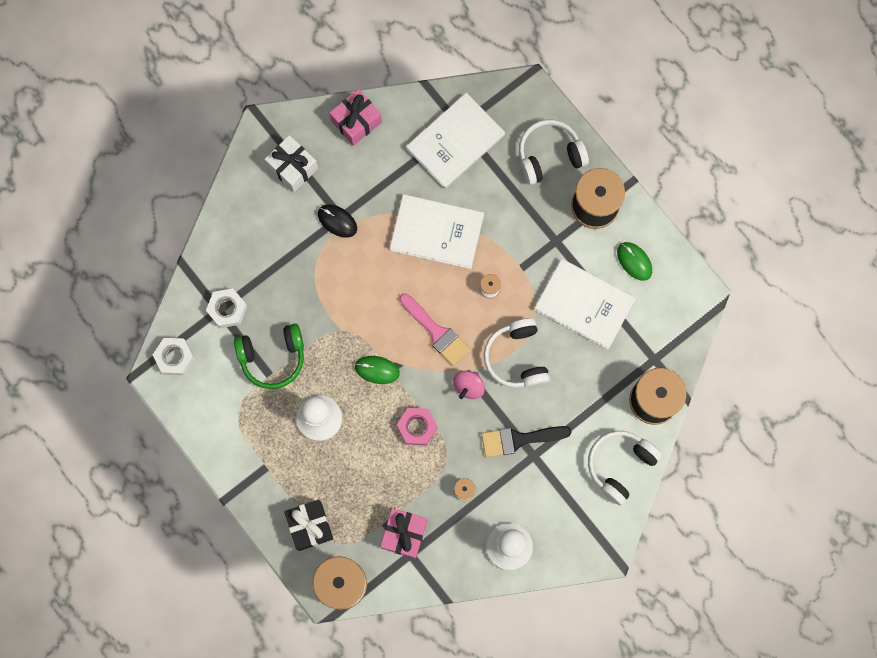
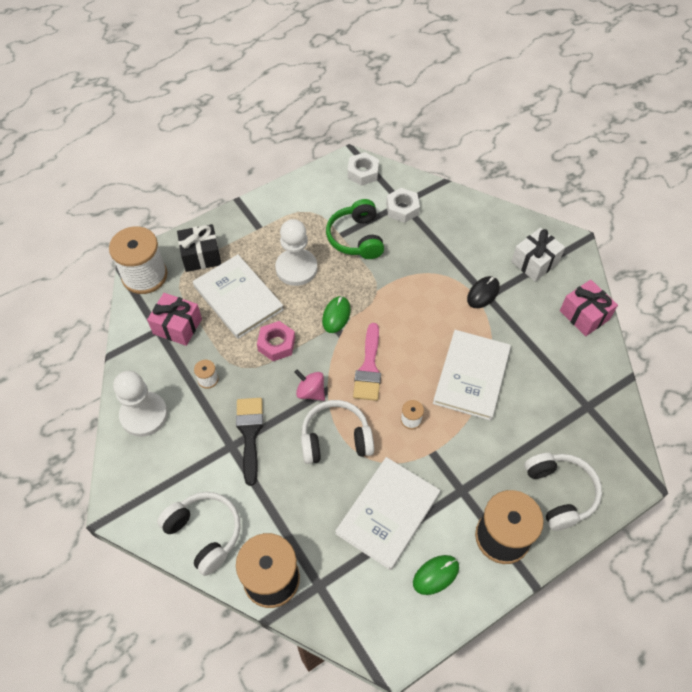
camera: 95 degrees right, 20 degrees down
pink brush [399,293,470,366] -> pink brush turned 45 degrees counterclockwise [353,323,381,401]
white book [406,93,505,189] -> white book moved to [193,255,284,339]

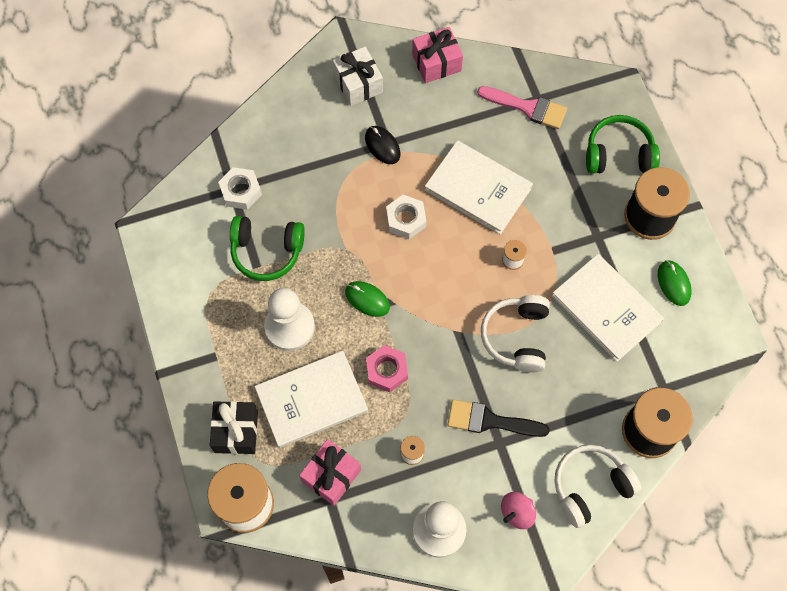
camera: 75 degrees left, 10 degrees up
pink spinning top [294,369,325,401] -> pink spinning top moved to [501,492,536,529]
white nut [347,152,379,186] -> white nut moved to [386,195,426,239]
pink brush [353,323,381,401] -> pink brush moved to [477,86,567,129]
white headphones [524,453,602,531] -> green headphones [586,115,660,174]

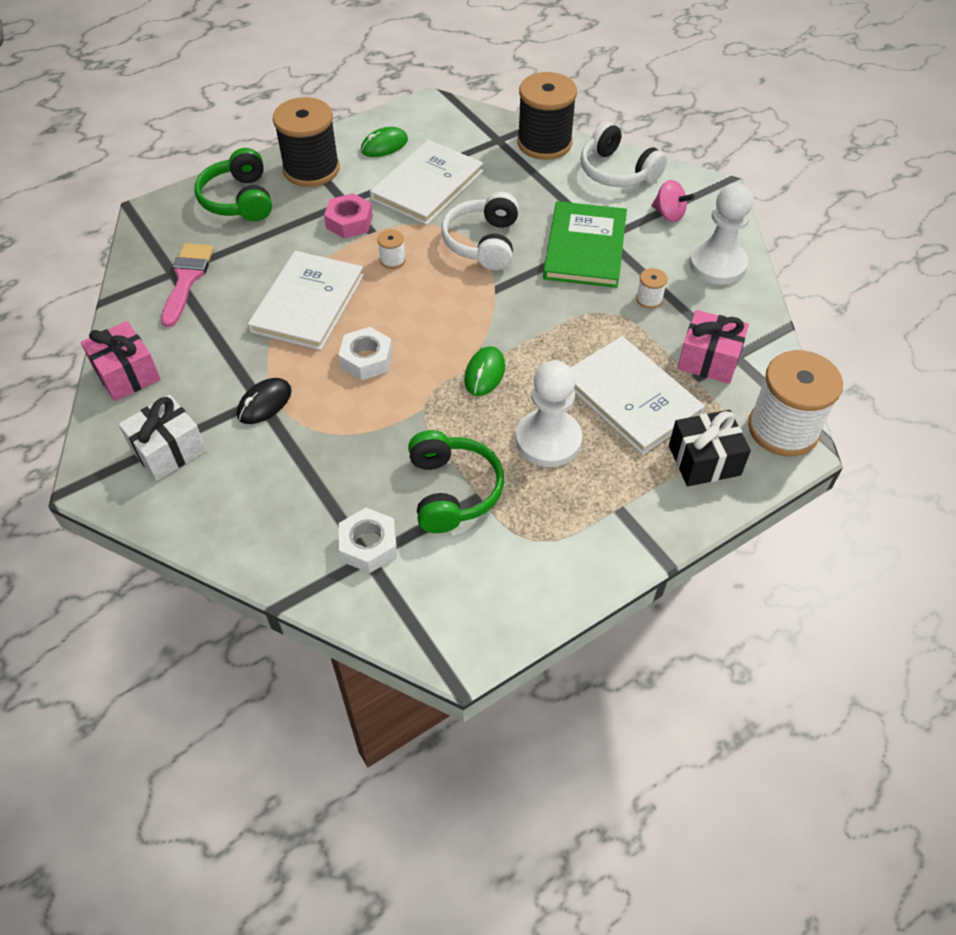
camera: 105 degrees left, 15 degrees down
pink nut [366,345,408,392] -> pink nut moved to [324,193,373,239]
black brush [448,399,550,437] -> green book [543,201,627,288]
white headphones [481,295,550,373] -> white headphones turned 105 degrees clockwise [441,192,519,270]

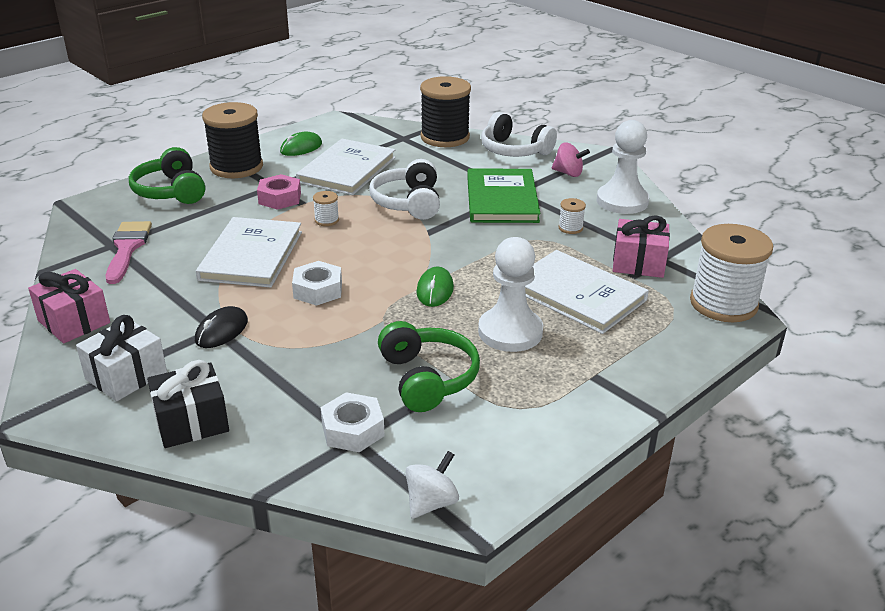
camera: 10 degrees left, 20 degrees down
black gift [669,410,751,486] -> black gift moved to [147,360,229,448]
none -> white spinning top [406,451,459,519]

